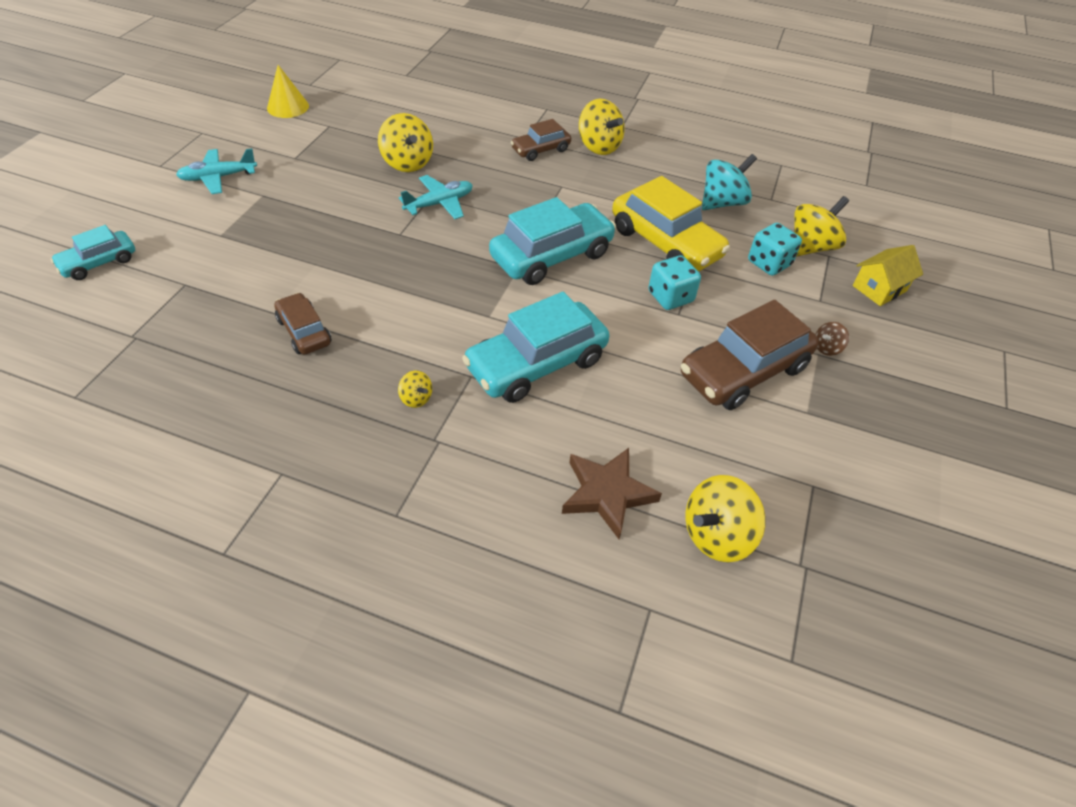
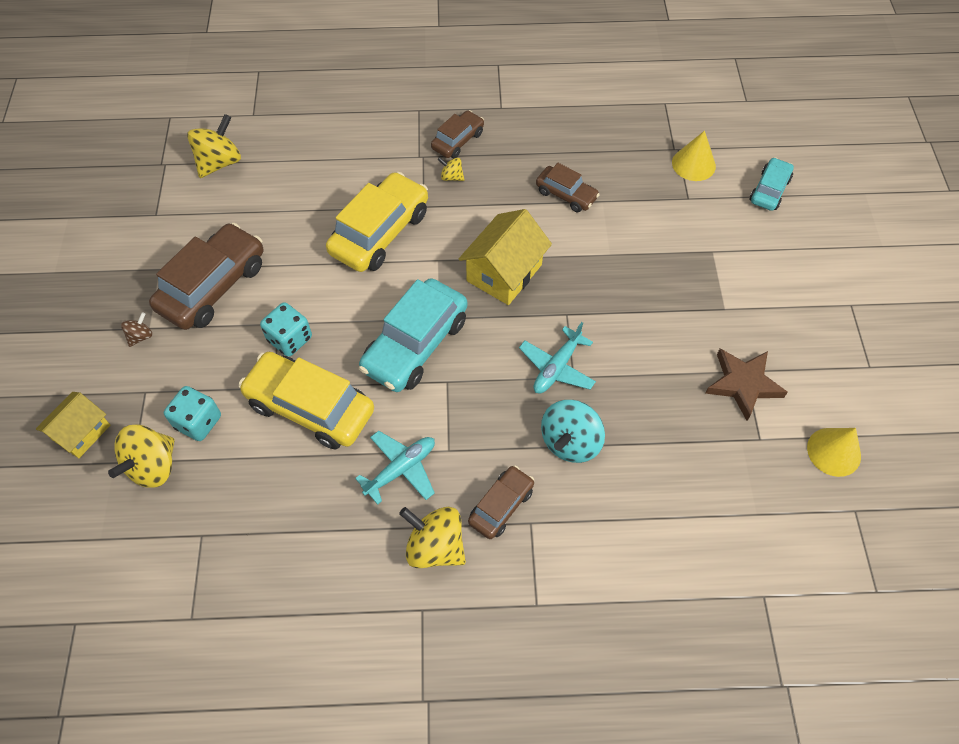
camera: 160 degrees right, 10 degrees up
turquoise plane [176,148,257,194] -> turquoise plane moved to [355,431,435,505]
yellow spinning top [378,113,433,172] -> none
turquoise car [462,292,609,403] -> yellow car [326,172,428,272]
brown star [562,448,662,539] -> brown star moved to [705,349,788,421]
turquoise spinning top [702,154,757,210] -> turquoise spinning top moved to [541,400,605,463]
none -> brown car [431,110,484,159]
none -> yellow house [459,209,552,305]
none -> yellow cone [672,131,716,181]

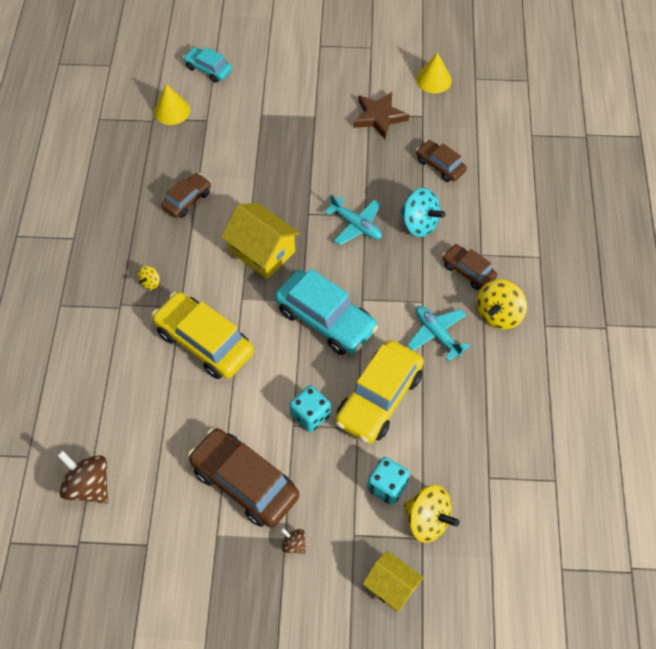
camera: 85 degrees left, 0 degrees up
yellow spinning top [187,114,241,178] -> brown spinning top [57,450,108,504]
brown car [431,110,484,159] -> brown car moved to [416,140,467,182]

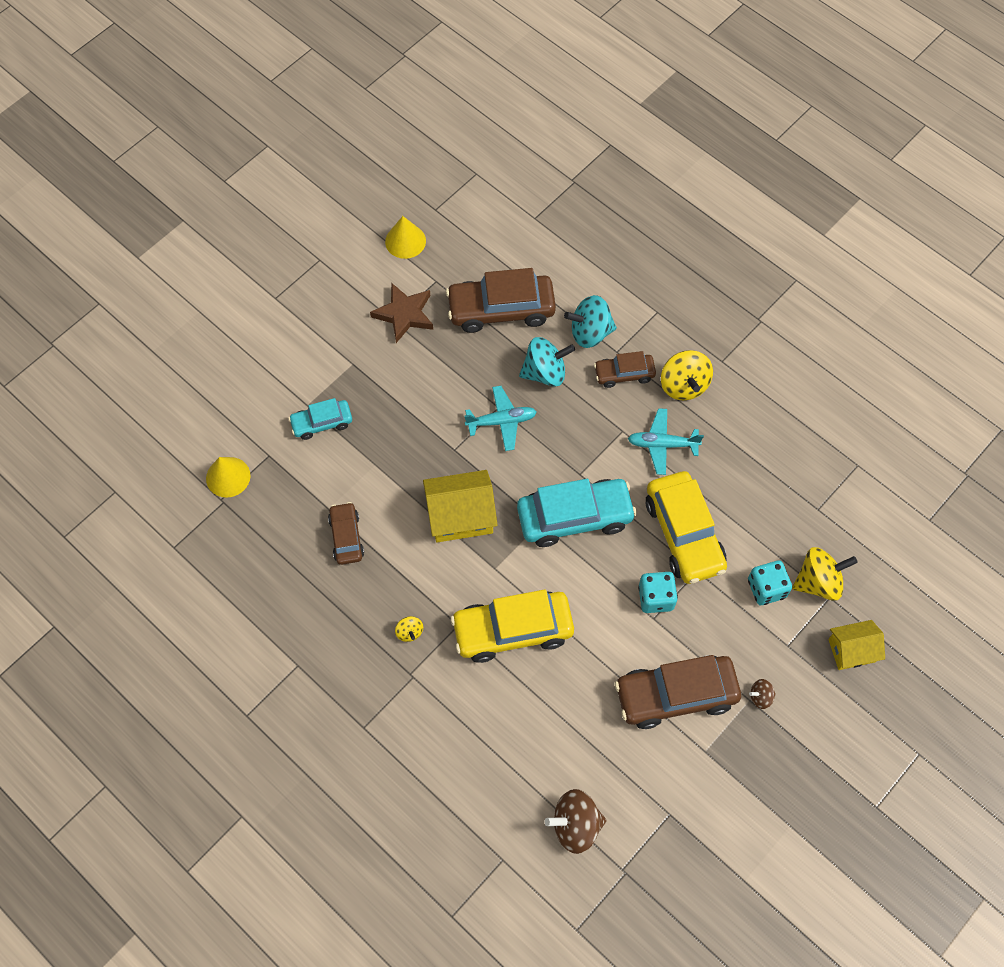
camera: 50 degrees left, 5 degrees up
turquoise car [183,47,232,83] -> turquoise car moved to [288,398,352,440]
brown car [416,140,467,182] -> brown car [446,268,556,333], size x1.81
none -> turquoise spinning top [564,295,617,348]

